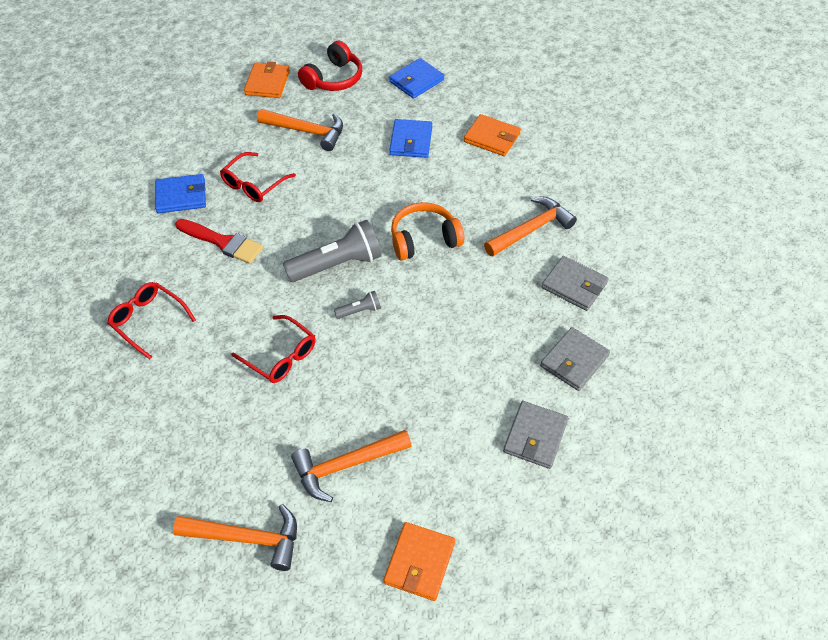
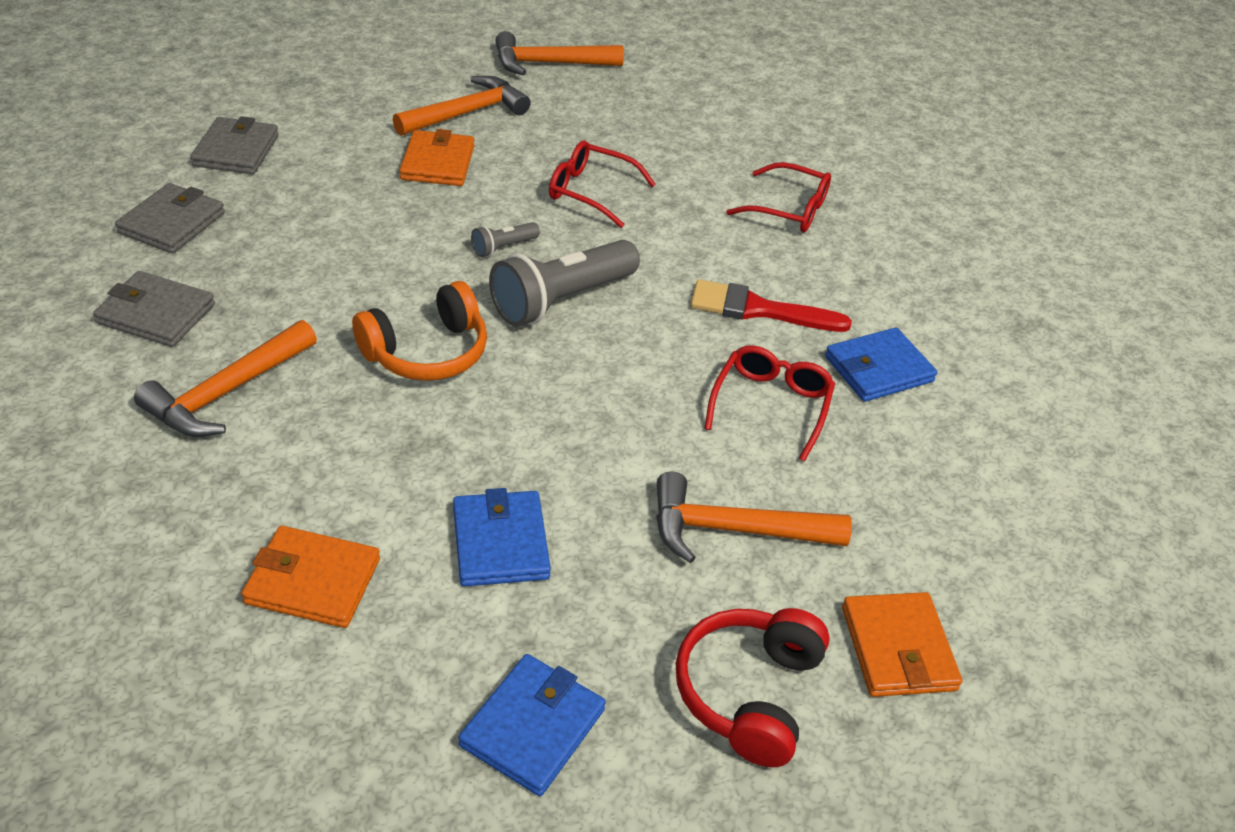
camera: 160 degrees right, 10 degrees down
orange wallet [384,522,455,601] -> orange wallet moved to [399,129,474,186]

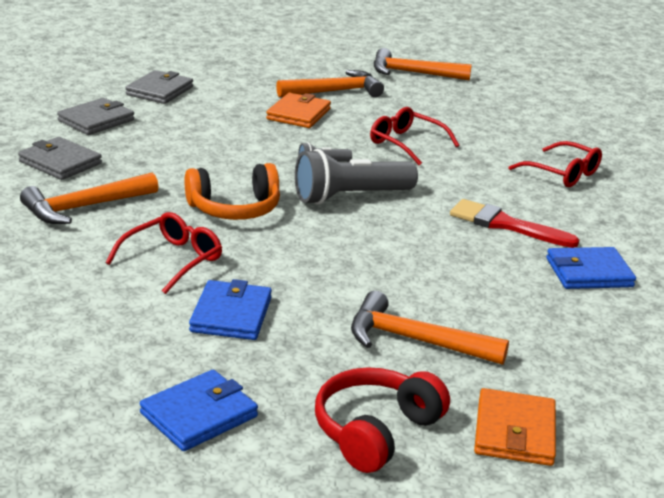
camera: 20 degrees right, 15 degrees down
orange wallet [241,526,380,628] -> none
red glasses [704,345,835,461] -> red glasses moved to [105,212,222,294]

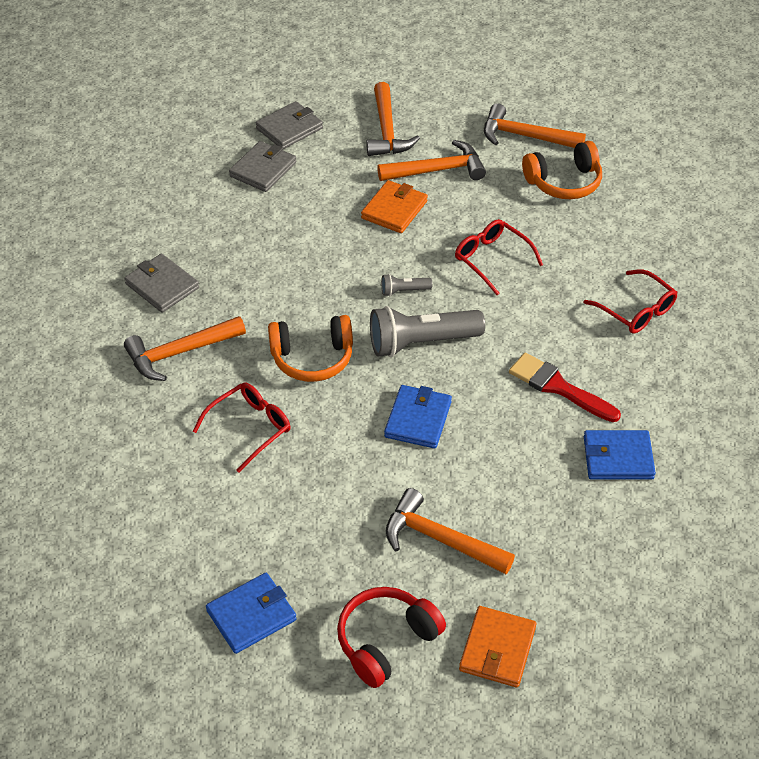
camera: 10 degrees right, 20 degrees up
grey wallet [57,98,134,135] -> grey wallet moved to [256,101,323,149]
blue wallet [189,279,272,340] -> blue wallet moved to [384,385,452,449]
none -> orange hammer [367,82,420,156]
none -> orange headphones [522,141,602,199]

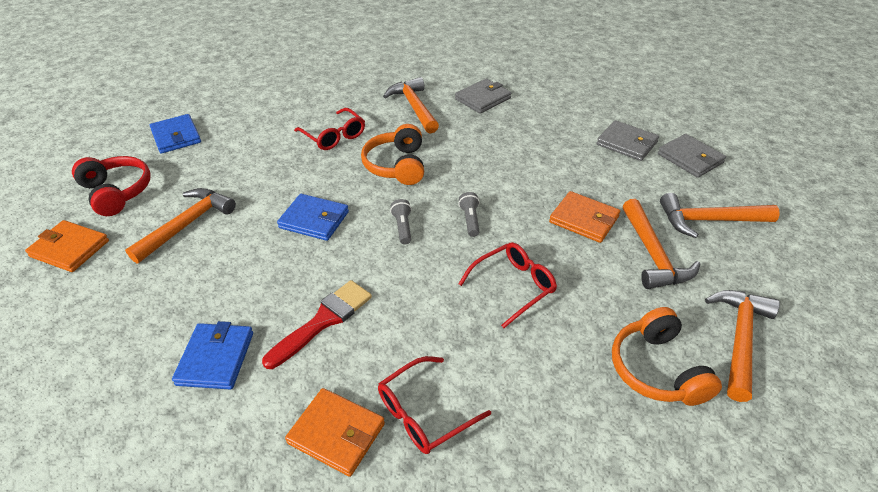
camera: 95 degrees right, 5 degrees down
grey flashlight [370,306,485,357] -> grey flashlight [390,199,412,244], size x0.46
none -> orange wallet [285,388,385,477]

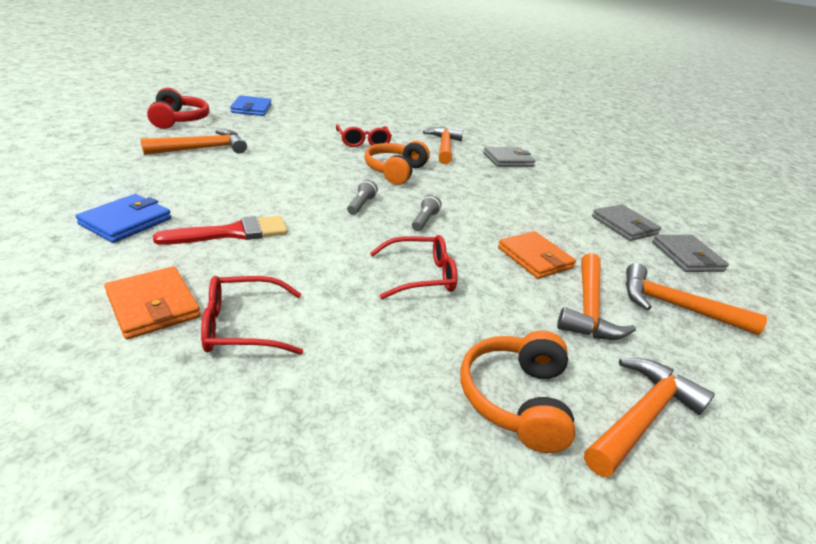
camera: 20 degrees right, 10 degrees down
orange wallet [25,220,109,272] -> none
blue wallet [277,194,349,241] -> none

